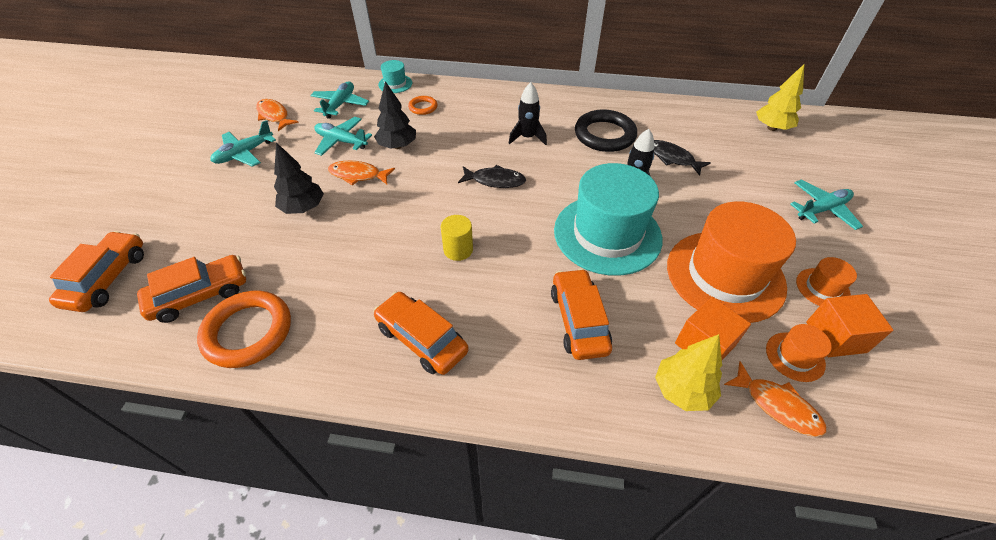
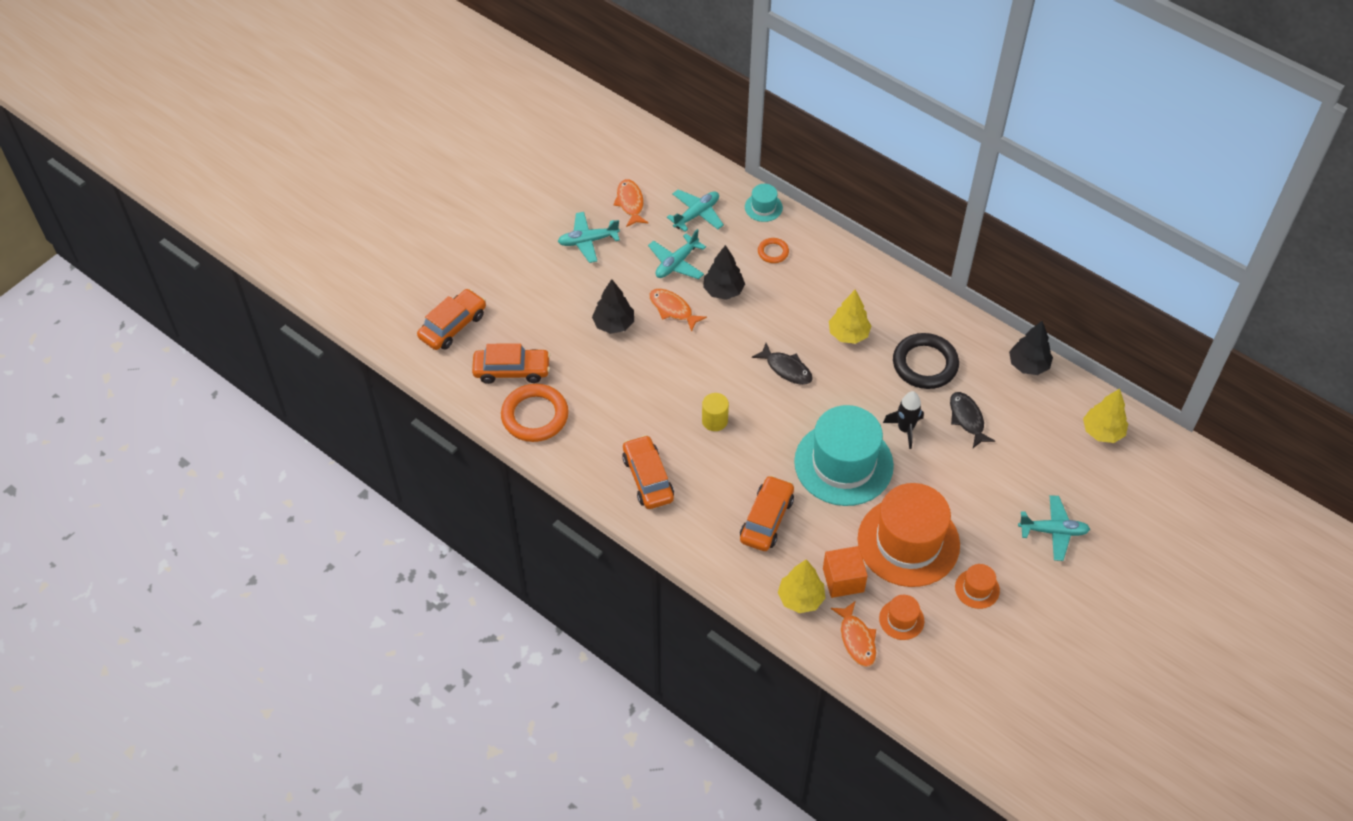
camera: 30 degrees right, 5 degrees up
turquoise plane [314,117,372,156] -> turquoise plane turned 105 degrees counterclockwise [648,229,706,279]
black rocket [508,82,547,145] -> yellow tree [829,289,871,344]
orange cube [806,294,893,357] -> none
none -> black tree [1009,321,1053,375]

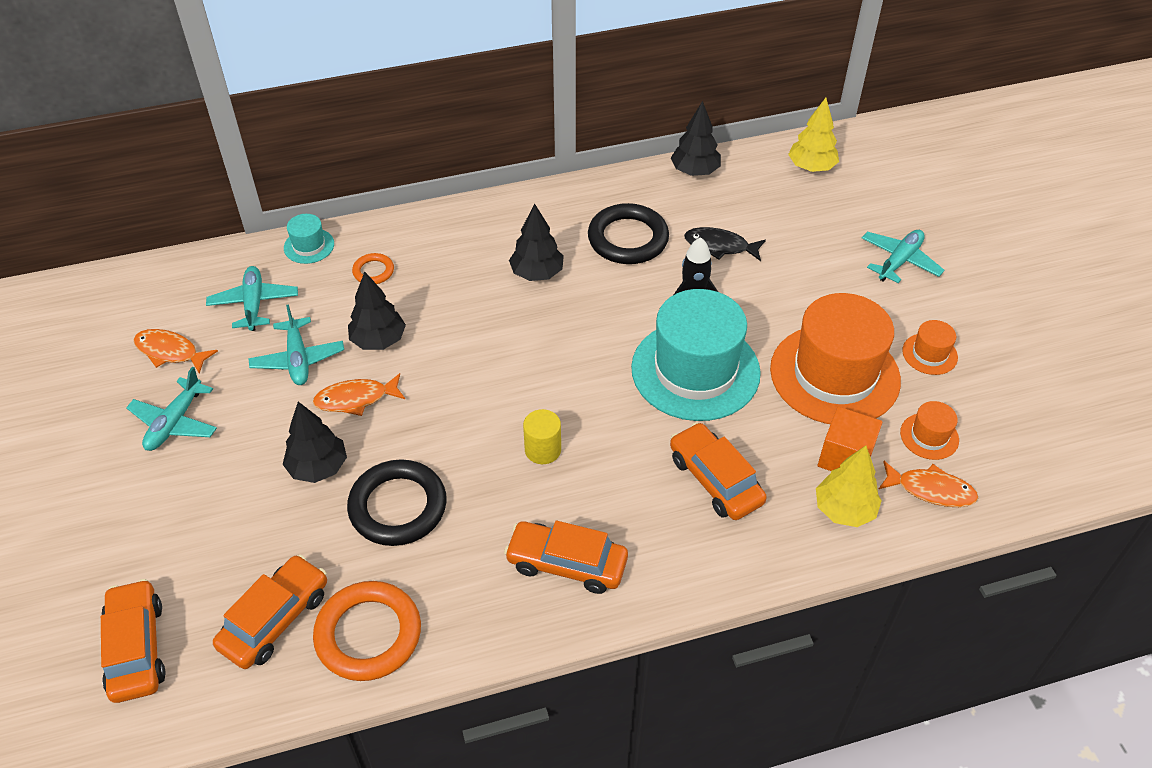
camera: 55 degrees left, 5 degrees down
black fish [752,343,813,385] -> none
yellow tree [829,289,871,344] -> black tree [509,203,564,281]
none -> black ring [347,459,447,546]

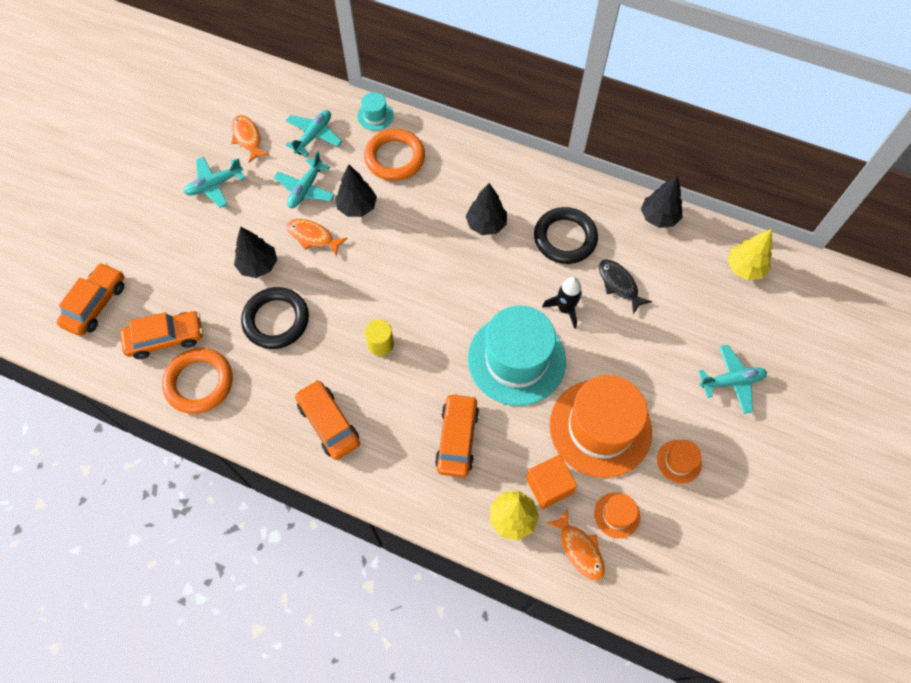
camera: 40 degrees right, 15 degrees up
orange ring [352,253,394,284] -> orange ring [364,129,425,181], size x2.00

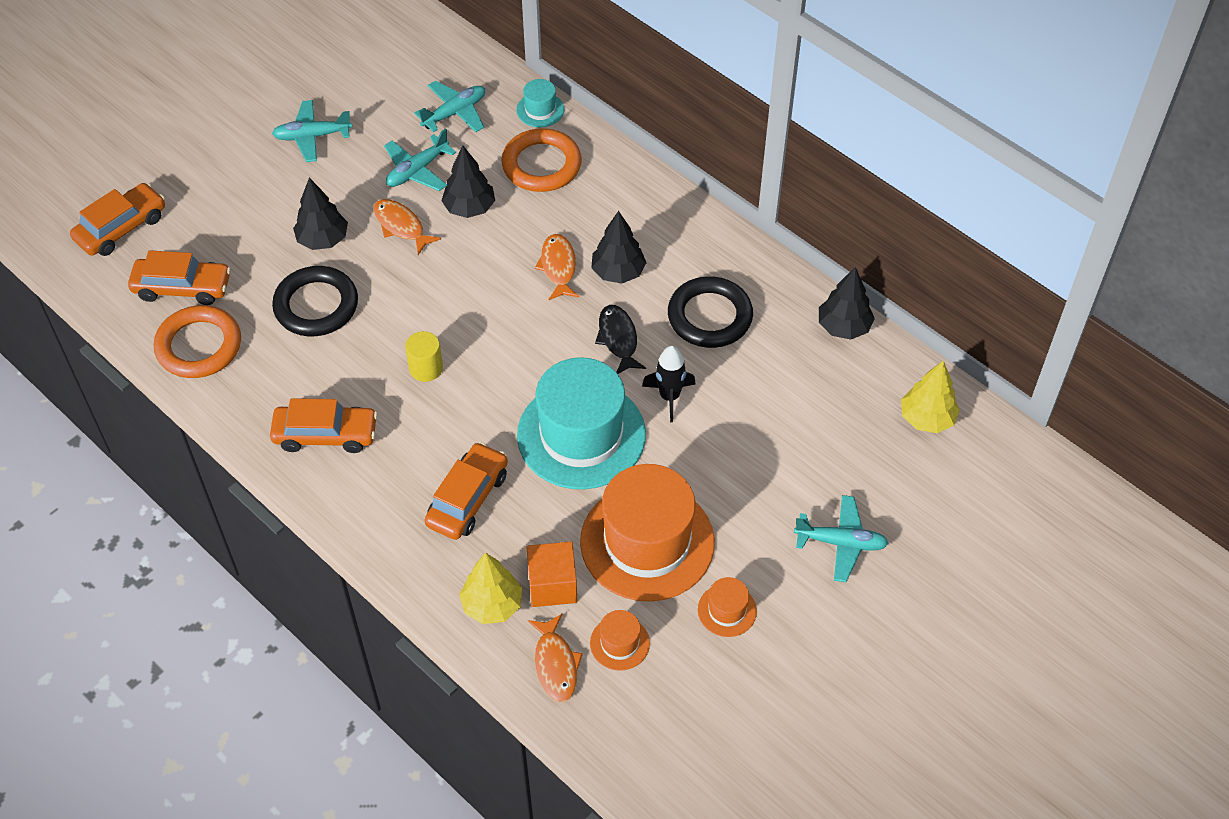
camera: 20 degrees right, 10 degrees down
orange fish [231,115,269,163] -> orange fish moved to [535,234,579,300]
orange car [295,380,360,460] -> orange car turned 105 degrees clockwise [270,398,378,453]
black fish [599,260,652,314] -> black fish moved to [595,305,646,374]

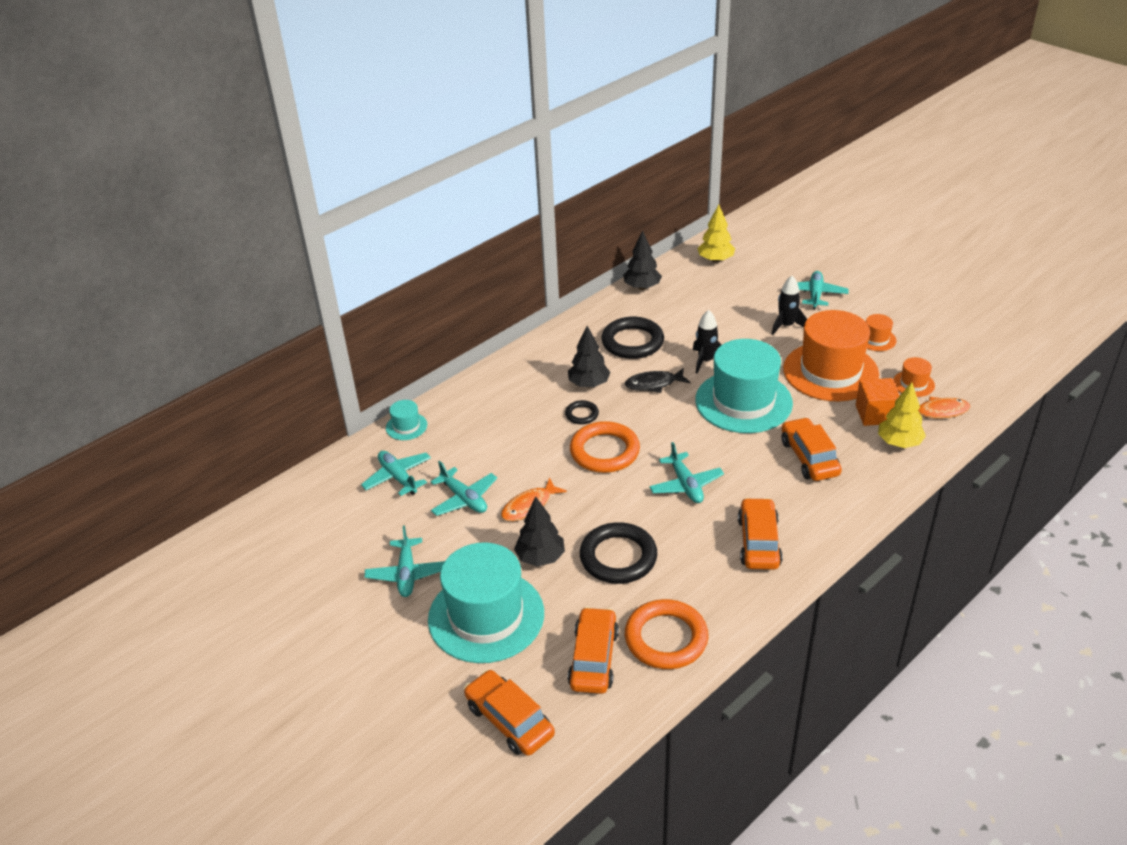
camera: 85 degrees left, 15 degrees down
yellow cylinder [405,331,443,382] -> turquoise plane [649,442,724,503]
orange car [424,442,508,540] -> orange car turned 45 degrees clockwise [782,417,842,481]
black tree [441,146,495,218] -> none
orange ring [501,128,582,192] -> orange ring moved to [570,421,640,473]
orange fish [535,234,579,300] -> black ring [565,400,599,424]
none -> turquoise hat [428,542,544,663]
none -> black rocket [771,276,807,335]

